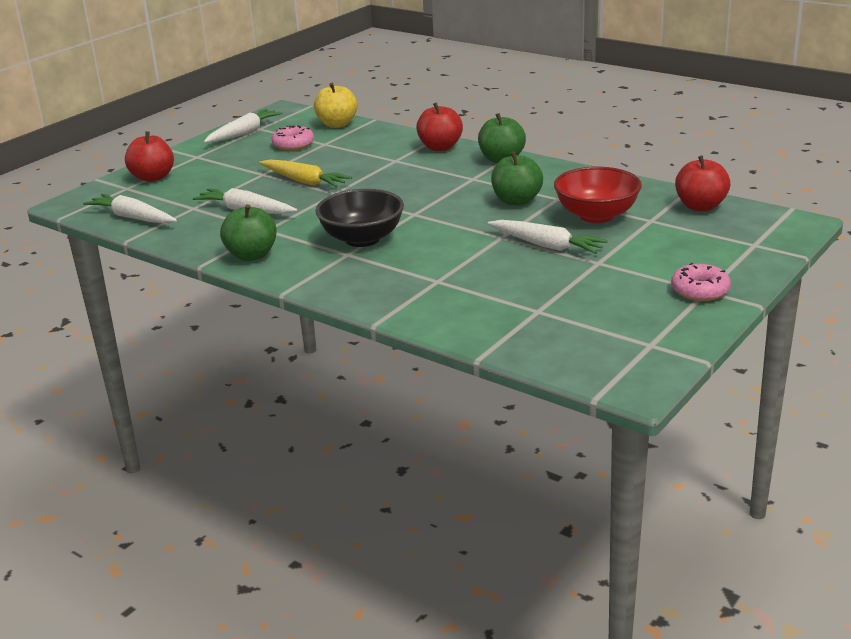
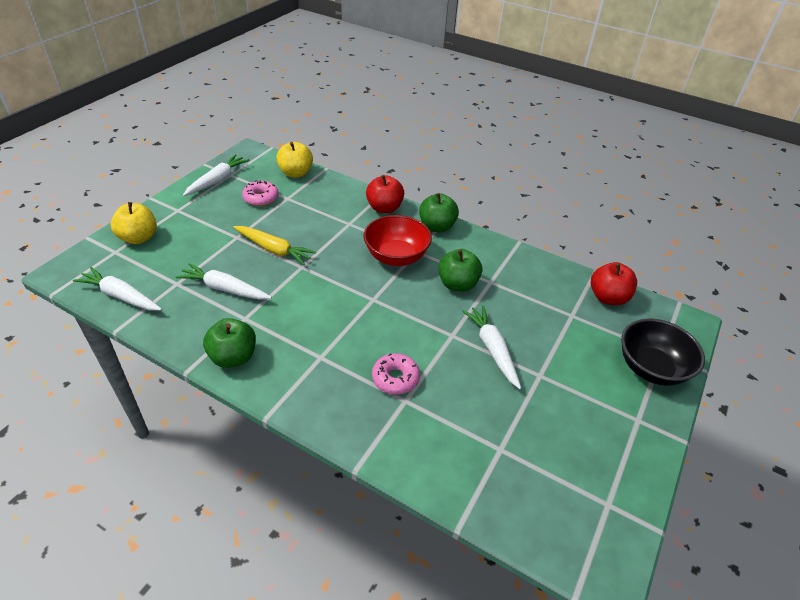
camera: 10 degrees left, 15 degrees up
red apple [125,131,174,182] -> yellow apple [111,202,157,244]
black bowl [315,189,404,247] -> black bowl moved to [621,319,705,386]
white carrot [487,220,608,254] -> white carrot turned 135 degrees counterclockwise [462,305,521,389]
red bowl [554,167,642,223] -> red bowl moved to [363,215,432,266]
pink donut [671,263,731,301] -> pink donut moved to [372,353,420,395]

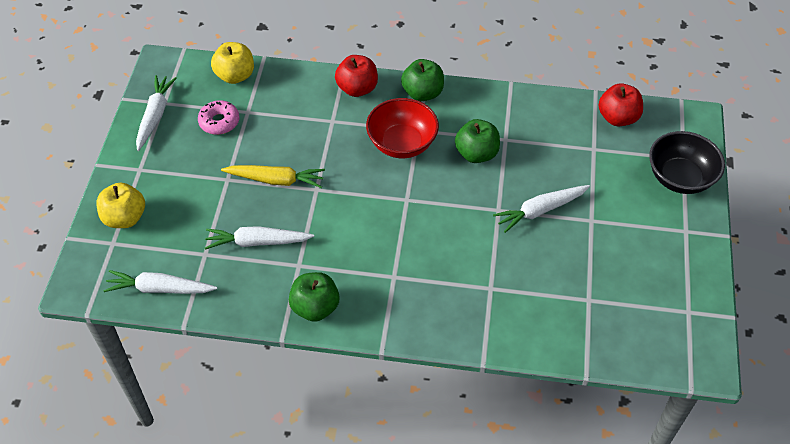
camera: 20 degrees left, 10 degrees up
pink donut [372,353,420,395] -> none
white carrot [462,305,521,389] -> white carrot turned 75 degrees counterclockwise [493,185,590,233]

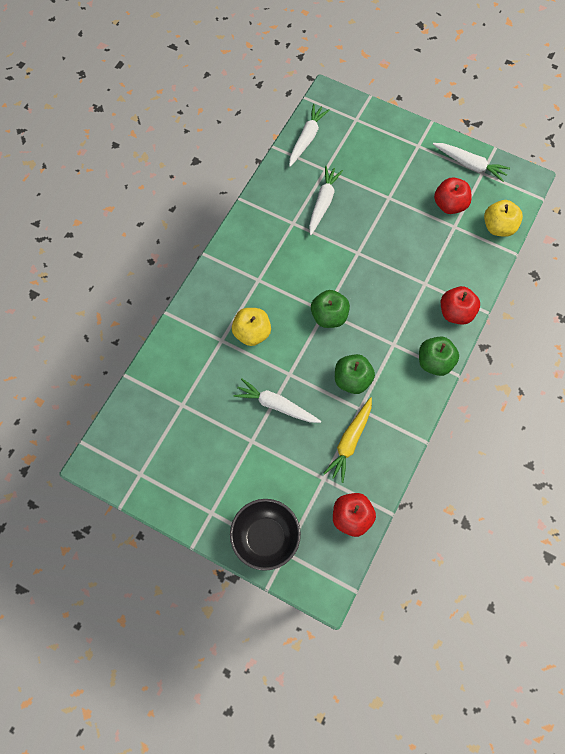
camera: 110 degrees right, 15 degrees up
yellow apple [96,183,145,228] -> yellow apple moved to [232,308,271,346]
pink donut [198,100,239,135] -> red apple [434,178,472,214]
yellow carrot [221,165,325,188] -> yellow carrot moved to [323,397,372,483]
green apple [289,272,340,322] -> green apple moved to [311,290,350,328]
red bowl [366,98,439,158] -> none
white carrot [493,185,590,233] -> white carrot turned 60 degrees counterclockwise [233,379,321,423]

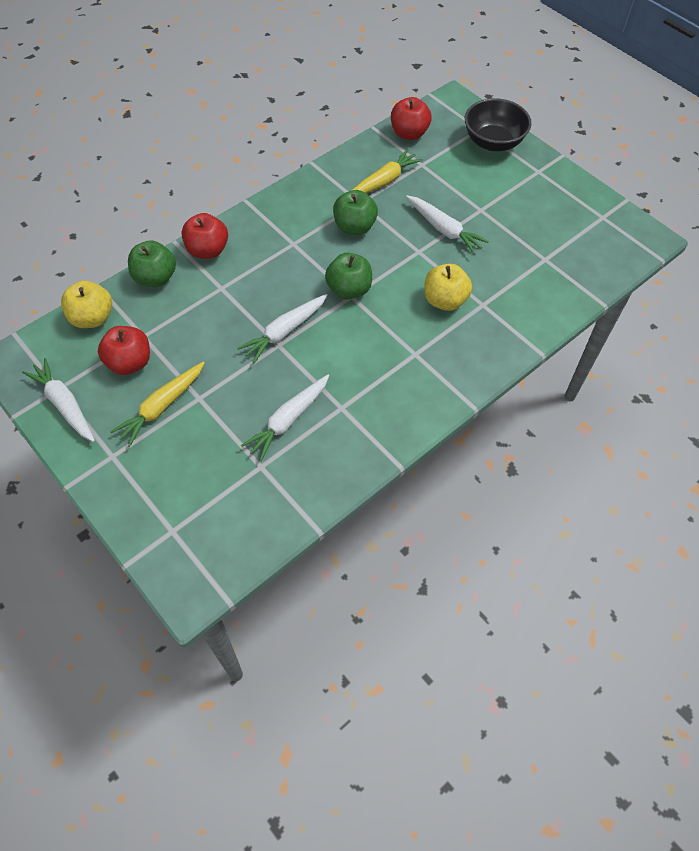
camera: 160 degrees left, 10 degrees down
white carrot [289,104,329,167] -> white carrot moved to [237,294,327,363]
green apple [419,336,459,376] -> green apple moved to [128,240,176,287]
none -> yellow carrot [110,362,205,447]

